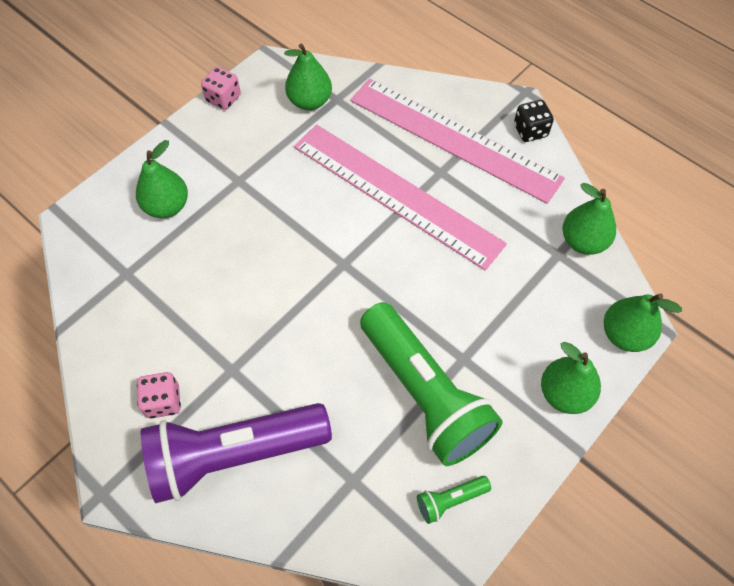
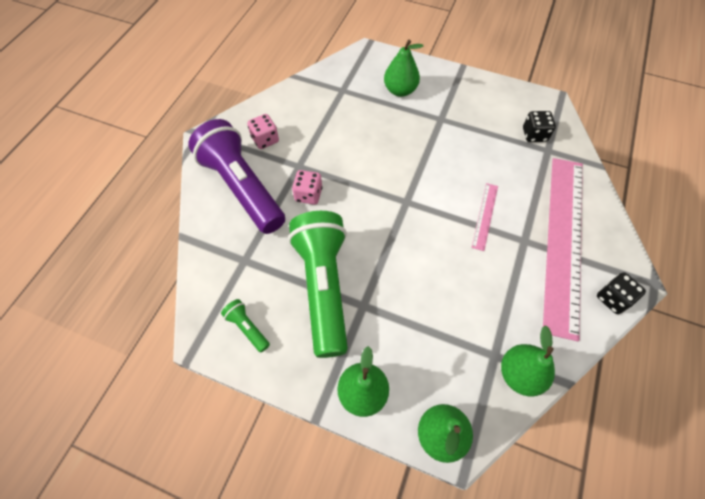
camera: 70 degrees right, 0 degrees up
pink dice [201,67,241,110] -> pink dice moved to [292,170,322,205]
green pear [284,43,332,110] -> black dice [523,111,556,142]
pink ruler [294,124,507,271] -> pink ruler [471,183,498,251], size x0.40
green flashlight [360,302,503,466] -> green flashlight turned 135 degrees clockwise [288,211,348,358]

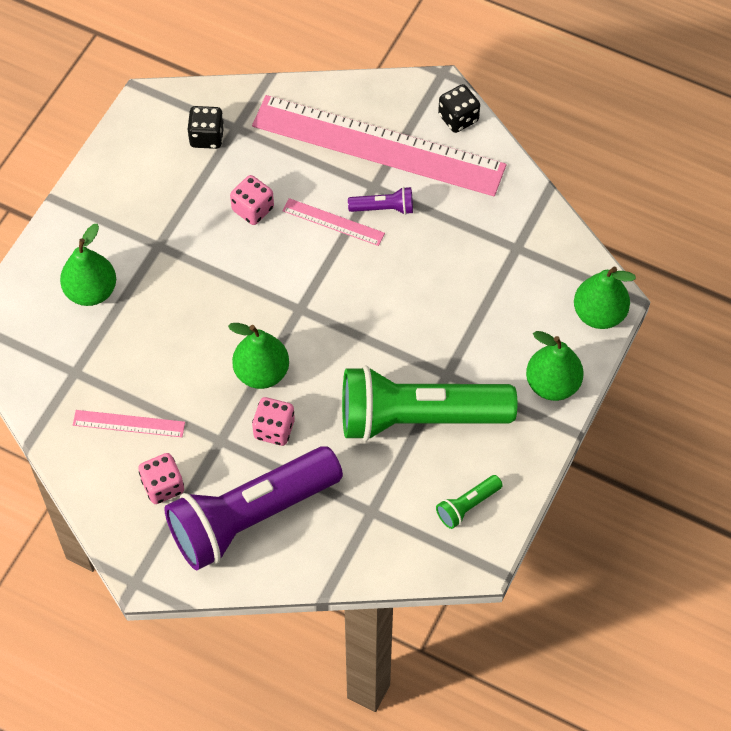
camera: 85 degrees left, 0 degrees up
green pear [501,325,555,397] -> green pear moved to [228,323,289,389]
none -> pink ruler [73,410,185,437]
none -> pink dice [230,175,274,225]
none -> purple flashlight [348,187,413,215]

